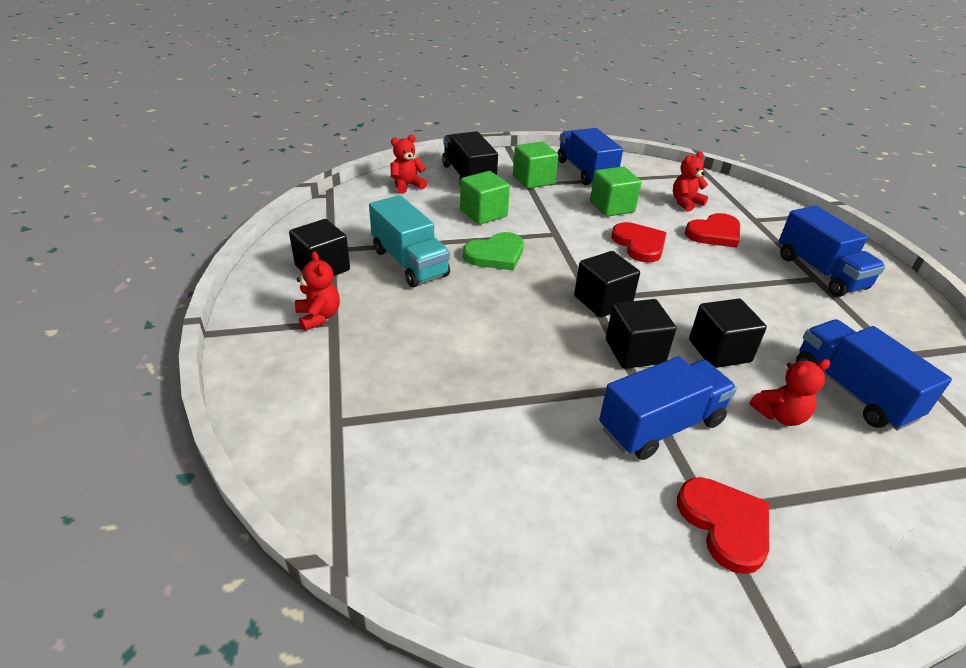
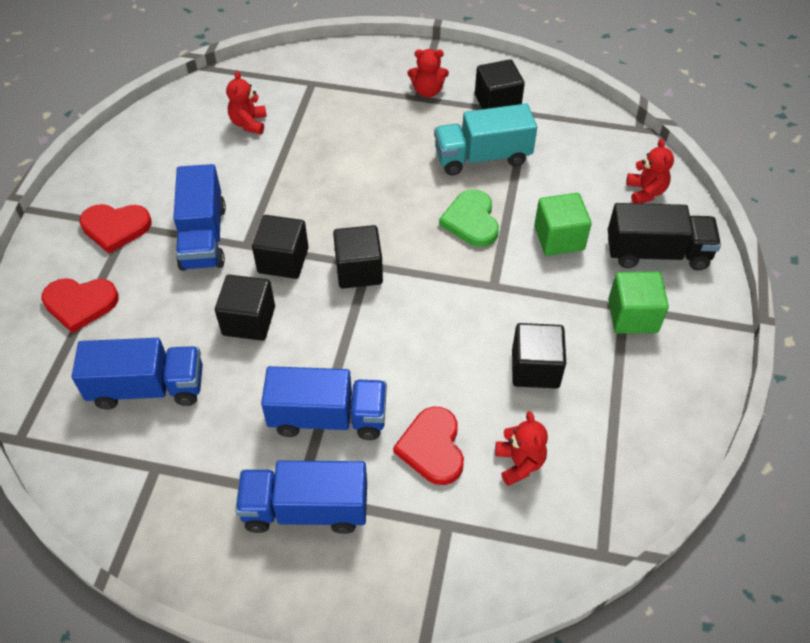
camera: 115 degrees right, 15 degrees up
blue truck [558,128,623,185] -> blue truck moved to [261,366,387,440]
green cube [590,167,642,217] -> black cube [512,323,566,388]
red heart [611,222,666,263] -> red heart moved to [41,278,119,333]
red teddy bear [749,359,830,426] -> red teddy bear moved to [226,71,267,134]

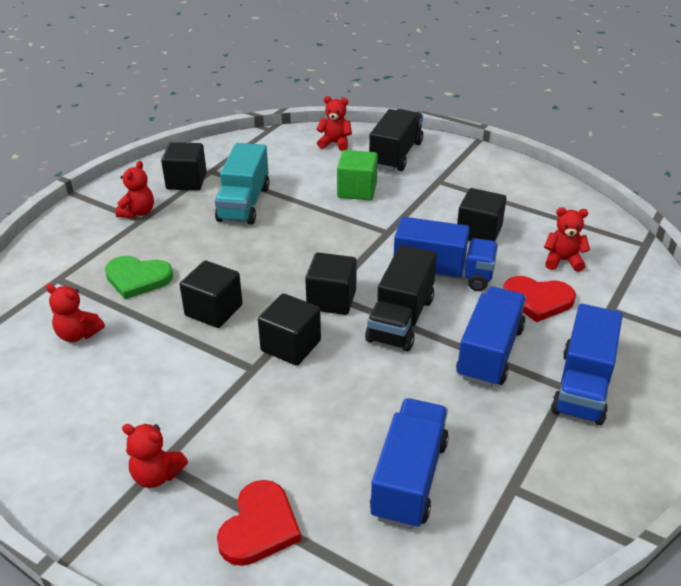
camera: 70 degrees left, 15 degrees down
red heart [80,204,151,253] -> red teddy bear [122,424,188,488]
blue truck [173,164,226,271] -> blue truck moved to [393,217,498,291]
black cube [215,275,275,341] -> black cube moved to [179,261,243,328]
green heart [439,189,499,247] -> green heart moved to [105,256,173,299]
green cube [608,272,669,334] -> none
none -> black truck [365,245,437,352]

